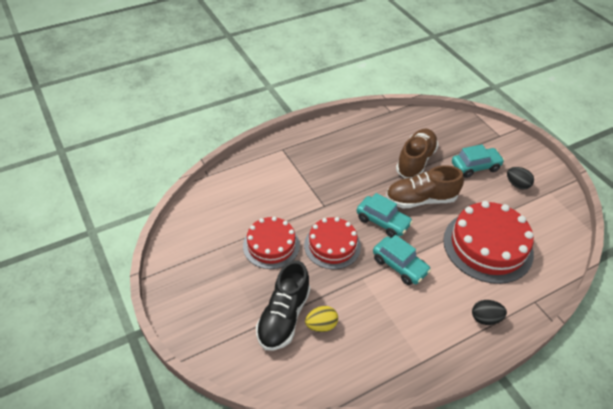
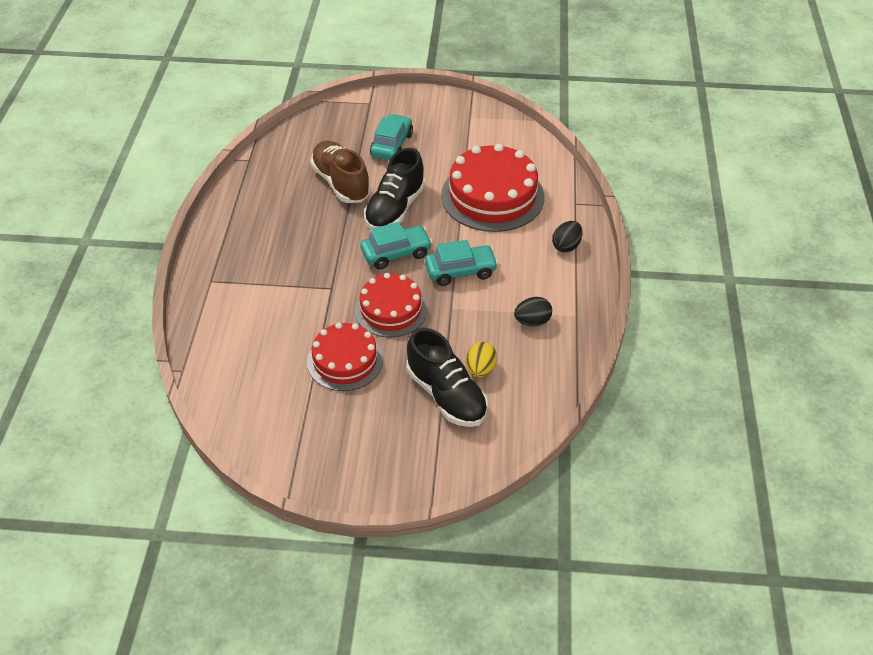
camera: 55 degrees left, 0 degrees up
brown shoe [386,165,464,208] -> black shoe [364,148,425,229]
black egg [507,167,534,190] -> black egg moved to [514,297,552,326]

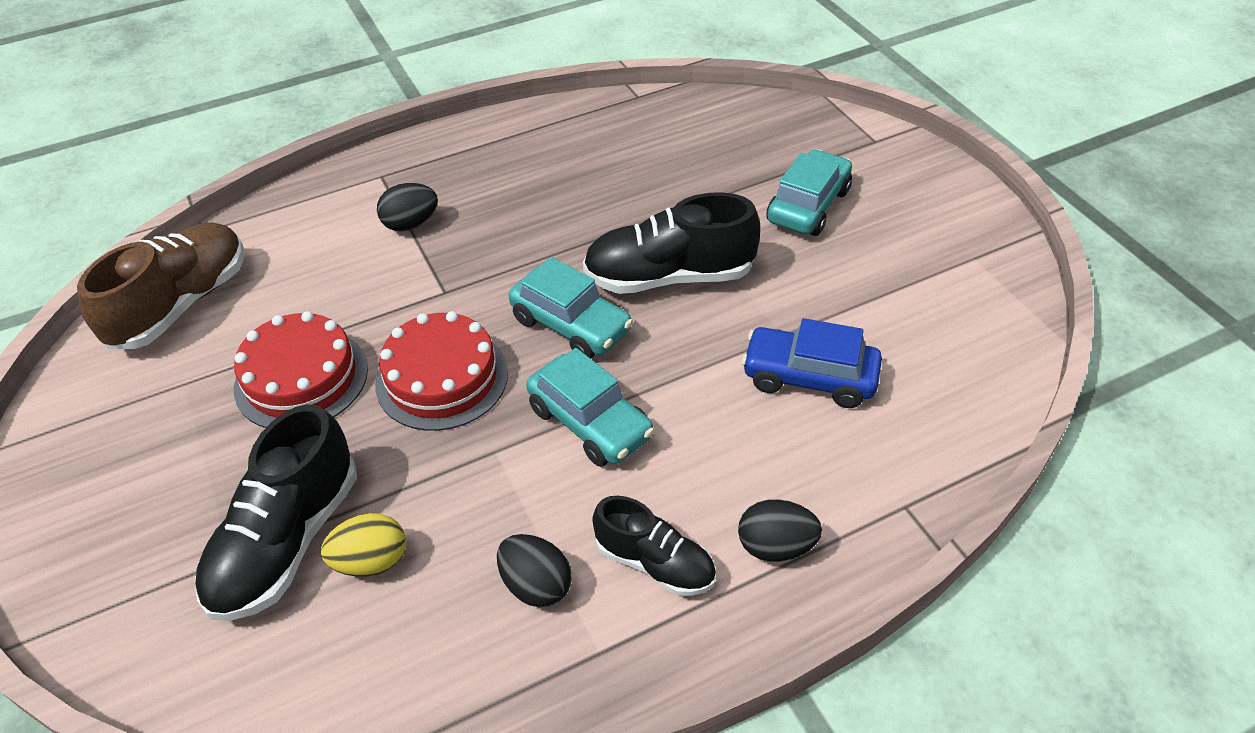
camera: 60 degrees right, 0 degrees up
brown shoe [310,141,371,203] -> brown shoe moved to [77,222,244,349]
turquoise car [370,114,413,160] -> turquoise car turned 45 degrees counterclockwise [766,149,852,236]
red cake [441,143,544,232] -> blue car [742,318,882,408]
none -> black egg [377,183,438,232]
none -> black shoe [592,496,716,596]

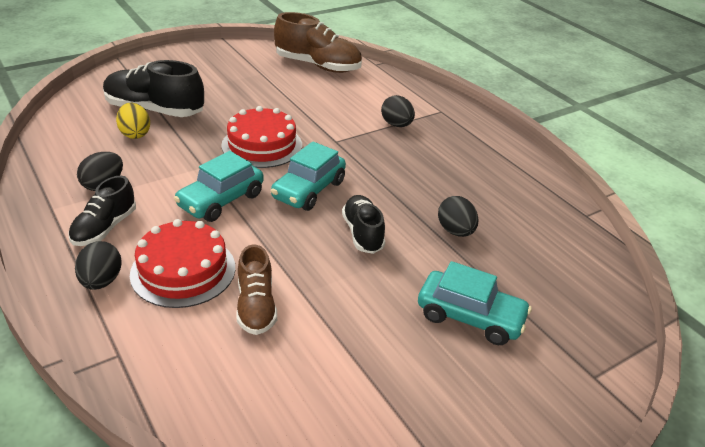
camera: 80 degrees right, 10 degrees down
red cake [234,311,368,428] -> red cake moved to [130,219,235,308]
black shoe [583,192,760,294] -> black shoe [342,195,385,254], size x0.61
blue car [742,318,882,408] -> brown shoe [236,244,277,335]
none -> black egg [438,196,479,237]

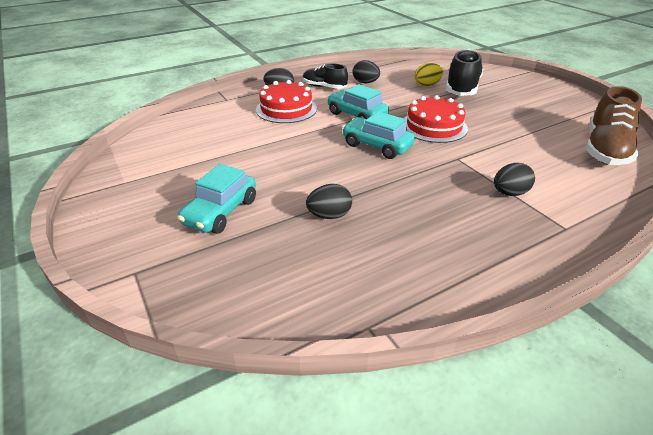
camera: 95 degrees right, 0 degrees up
brown shoe [236,244,277,335] -> none
black shoe [342,195,385,254] -> none

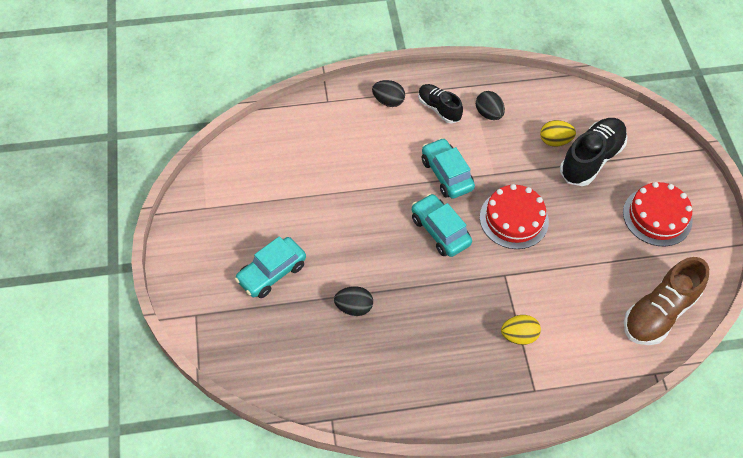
camera: 20 degrees right, 20 degrees up
red cake [256,80,317,123] -> red cake moved to [623,182,692,247]
black egg [494,163,535,196] -> yellow egg [501,315,541,345]

